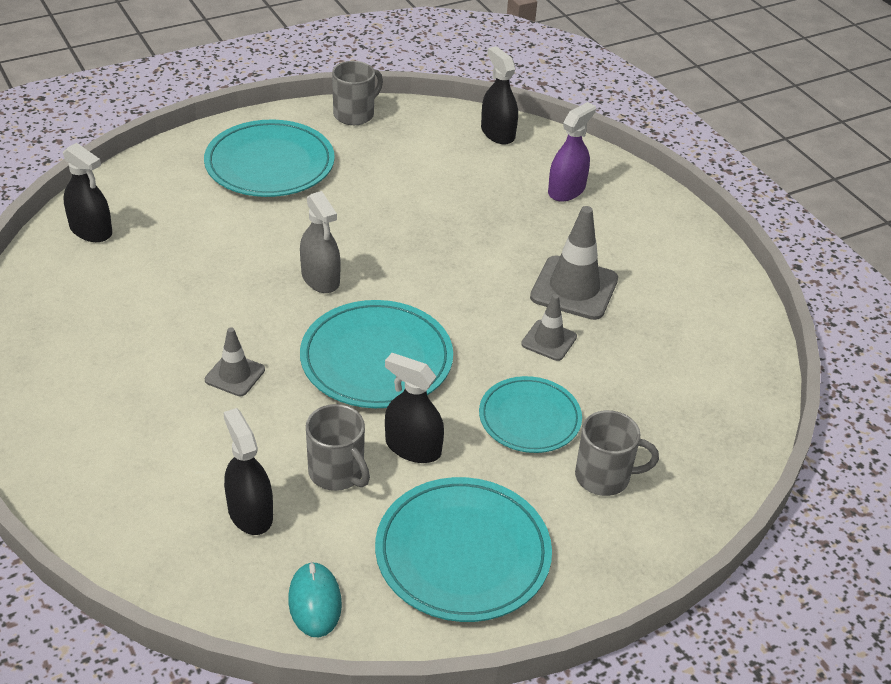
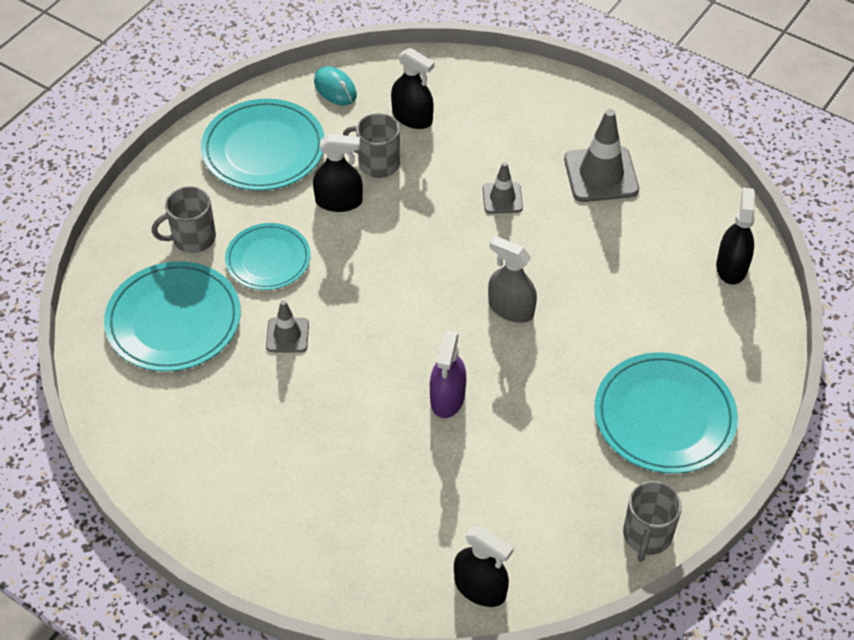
camera: 155 degrees right, 10 degrees up
black spray bottle [63,143,112,242] -> black spray bottle turned 90 degrees clockwise [716,188,755,284]
turquoise plate [300,300,453,408] -> turquoise plate moved to [104,261,241,372]
grey traffic cone [530,206,618,320] -> grey traffic cone moved to [564,109,639,202]
purple spray bottle [548,102,596,201] -> purple spray bottle moved to [430,331,466,418]

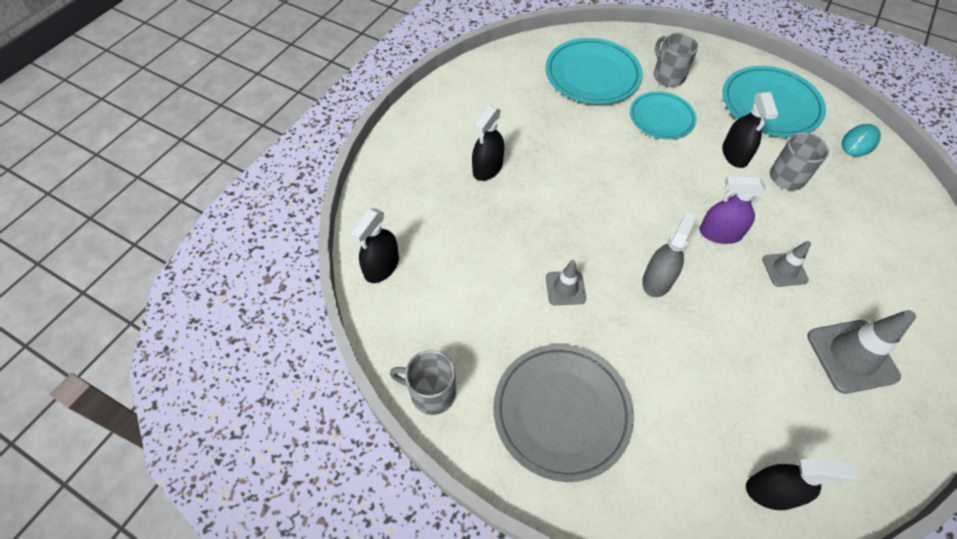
camera: 85 degrees right, 5 degrees up
grey traffic cone [266,300,309,353] -> grey traffic cone moved to [546,260,586,305]
black spray bottle [391,48,435,129] -> black spray bottle moved to [472,105,504,181]
purple spray bottle [430,331,466,418] -> purple spray bottle moved to [699,176,766,244]
turquoise plate [594,352,738,474] -> grey plate [493,344,634,482]

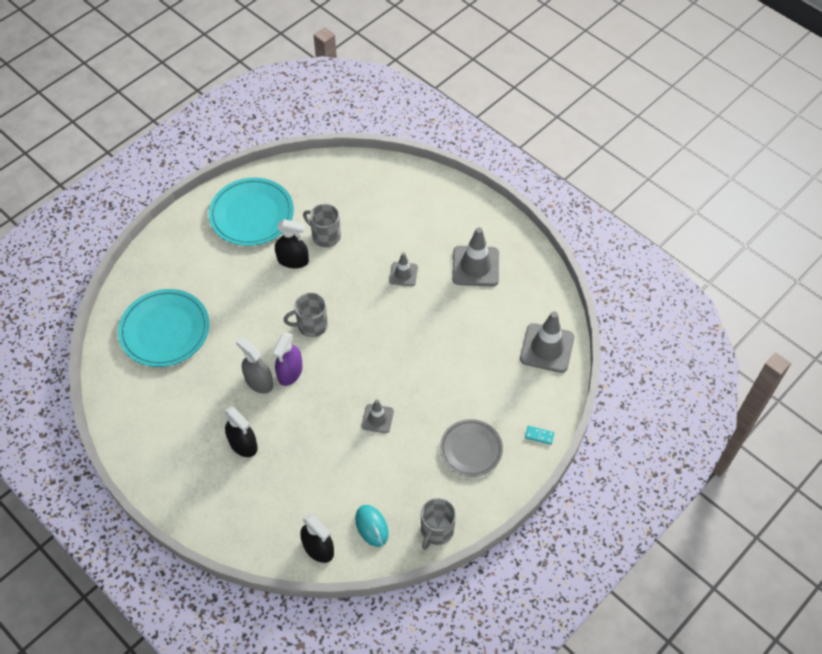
camera: 75 degrees left, 0 degrees up
grey plate [493,344,634,482] -> grey plate [440,419,503,477], size x0.65
turquoise plate [630,91,697,139] -> none
grey spray bottle [642,212,697,297] -> grey spray bottle moved to [236,337,273,394]
grey mug [653,33,698,87] -> grey mug moved to [284,293,328,337]
purple spray bottle [699,176,766,244] -> purple spray bottle moved to [273,332,303,386]
black spray bottle [746,458,859,510] -> grey traffic cone [520,311,574,373]
turquoise mouse [842,124,881,157] -> turquoise mouse moved to [355,505,389,547]
none -> turquoise domino [525,426,554,445]

